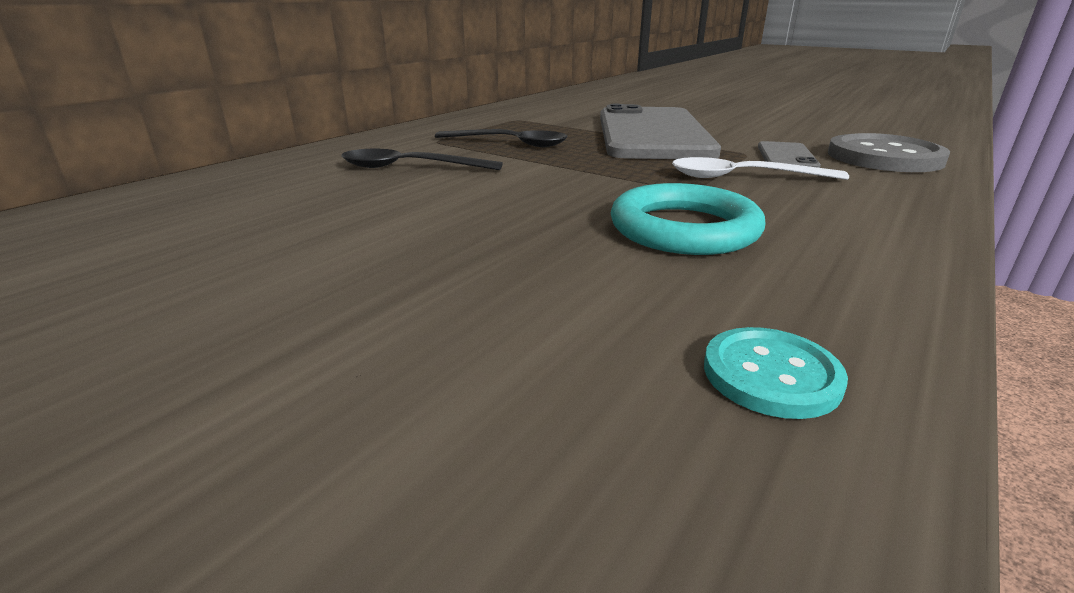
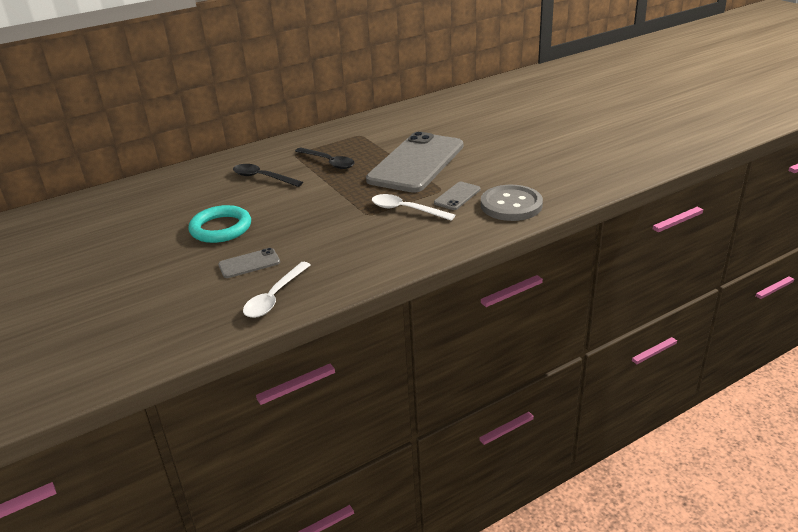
camera: 25 degrees right, 5 degrees up
turquoise ring [611,183,766,255] -> turquoise ring moved to [188,205,251,243]
turquoise button [704,327,848,419] -> white spoon [243,262,311,318]
none -> grey phone [218,248,280,278]

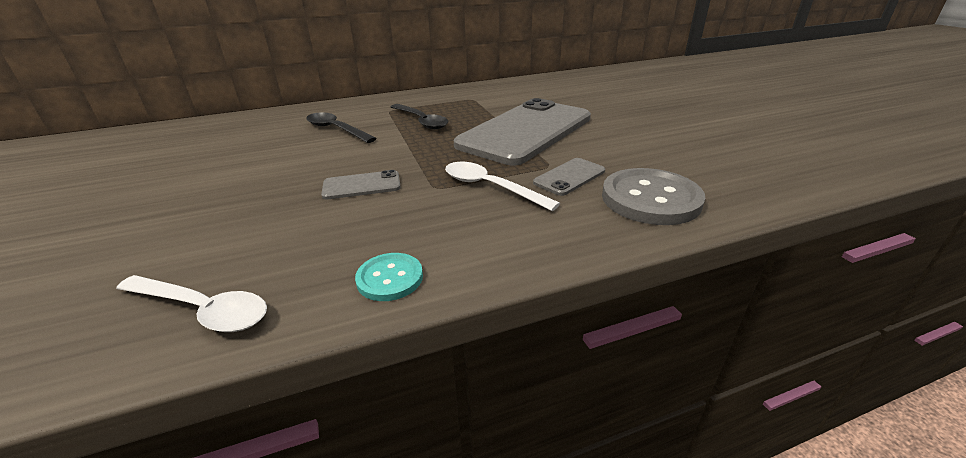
camera: 10 degrees right, 0 degrees up
turquoise ring [188,205,251,243] -> none
grey phone [218,248,280,278] -> grey phone moved to [321,170,401,199]
white spoon [243,262,311,318] -> white spoon turned 105 degrees counterclockwise [116,275,267,332]
none -> turquoise button [355,253,423,301]

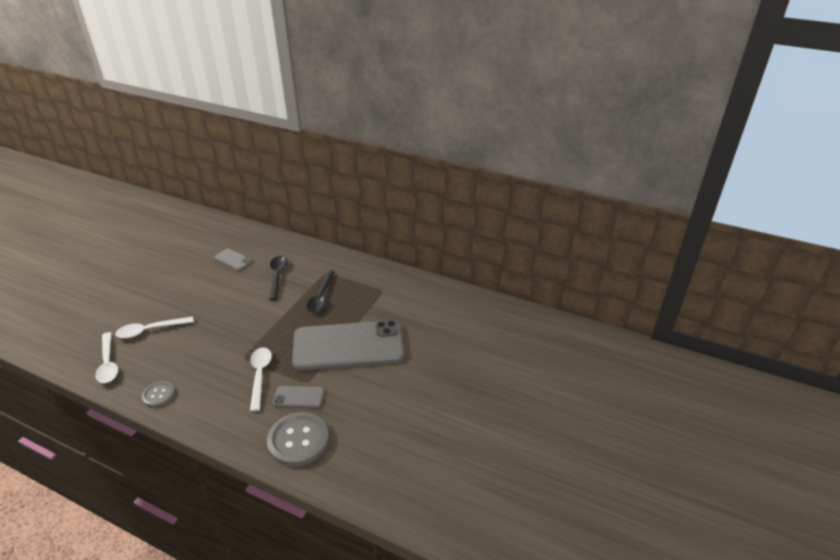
camera: 45 degrees right, 5 degrees up
grey phone [321,170,401,199] -> grey phone moved to [214,249,253,271]
turquoise button [355,253,423,301] -> grey button [142,381,175,407]
none -> white spoon [115,317,194,338]

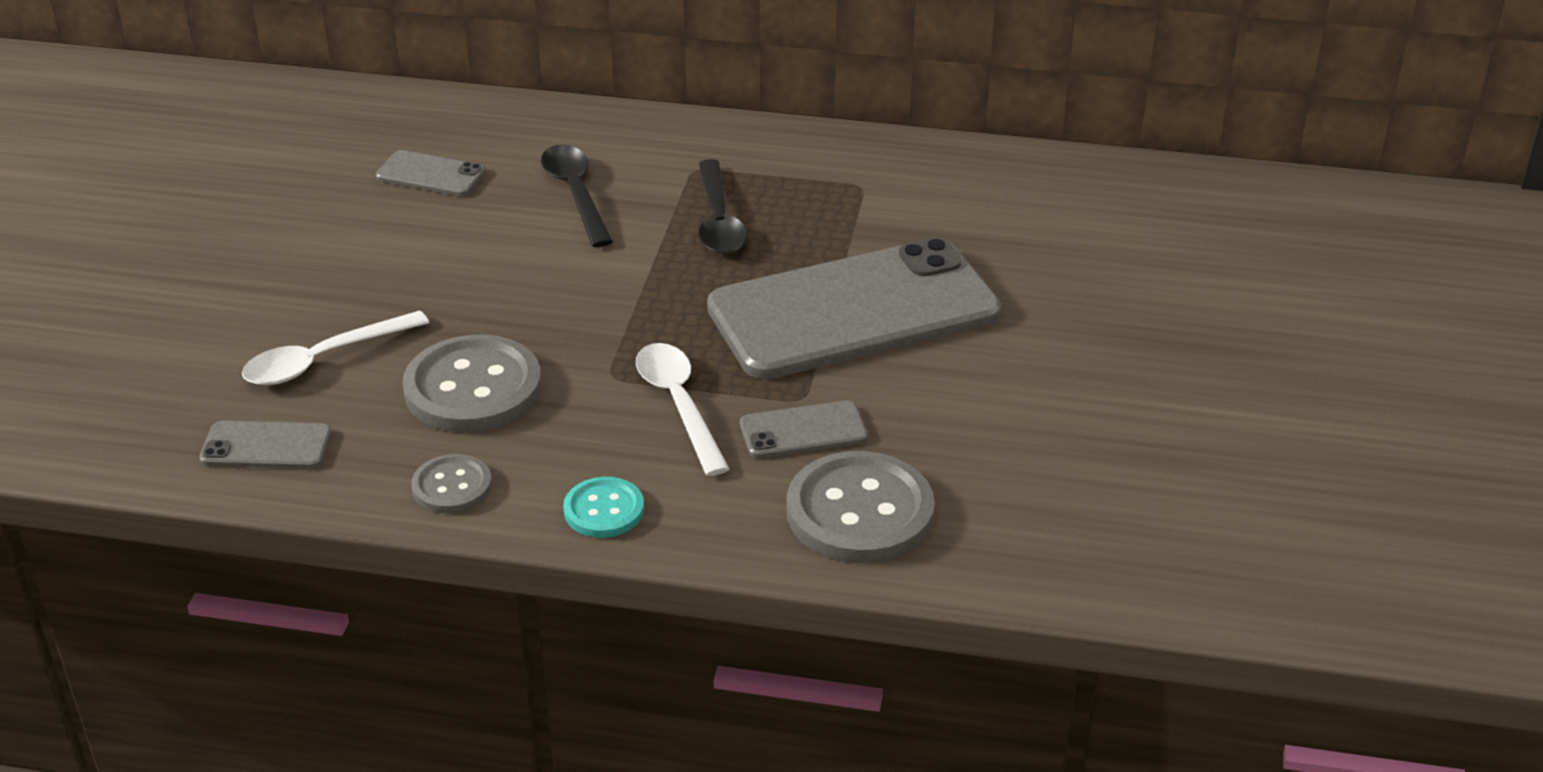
camera: 15 degrees left, 0 degrees up
white spoon [95,332,118,383] -> grey phone [199,421,332,469]
none -> grey button [402,334,542,433]
none -> turquoise button [563,477,644,538]

